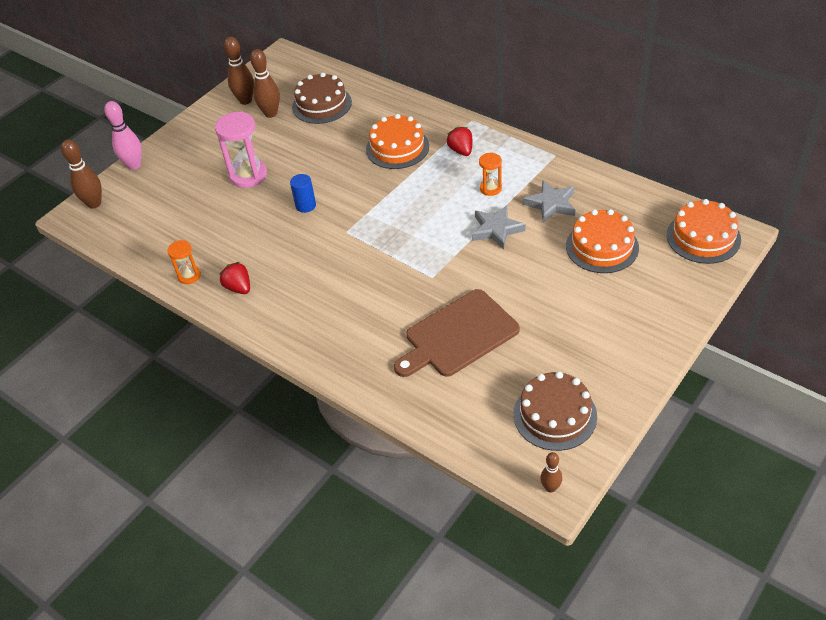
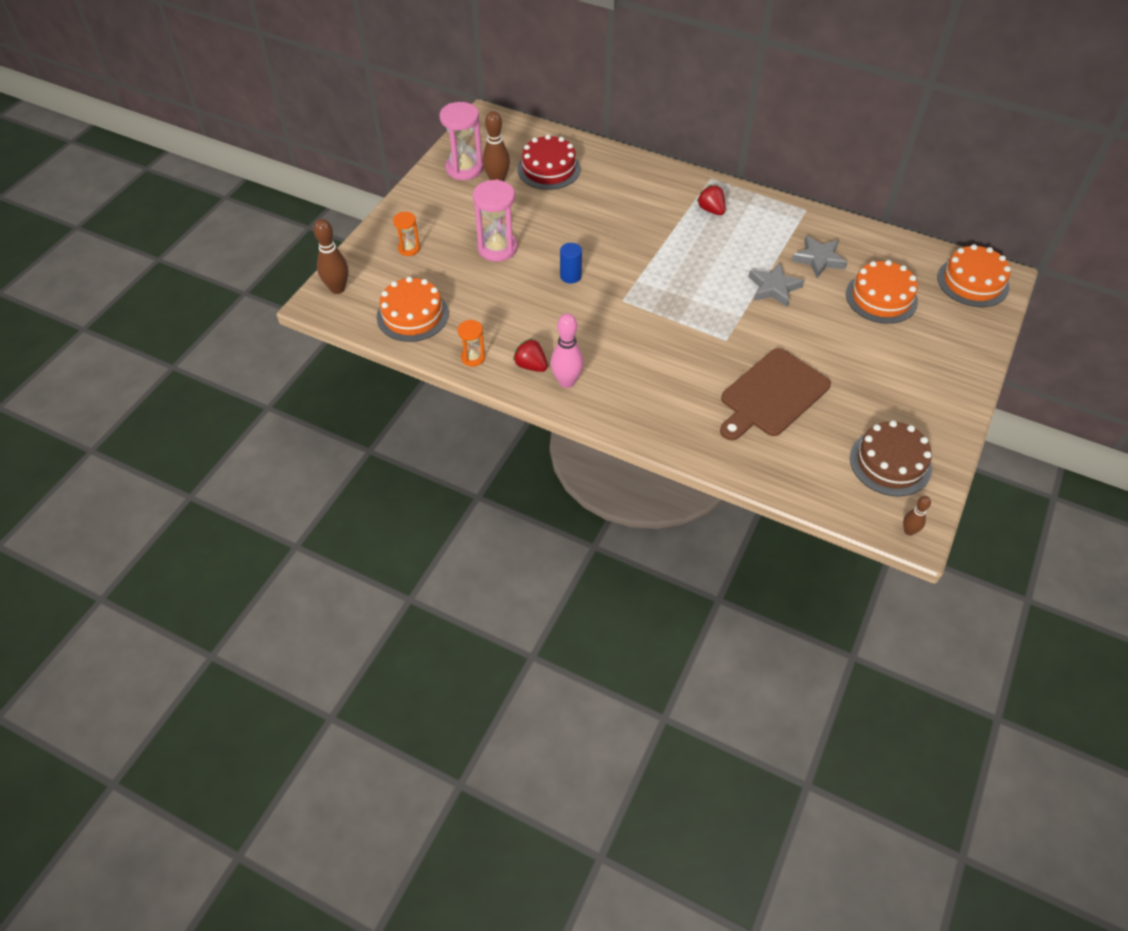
camera: 15 degrees left, 5 degrees up
pink bowling pin [104,101,142,170] -> pink bowling pin moved to [551,313,584,388]
brown bowling pin [224,37,254,105] -> pink hourglass [439,102,483,180]
brown cake [292,72,352,124] -> red cake [517,135,581,190]
orange cake [366,114,429,169] -> orange cake moved to [377,277,449,342]
orange hourglass [479,153,502,196] -> orange hourglass moved to [393,212,420,256]

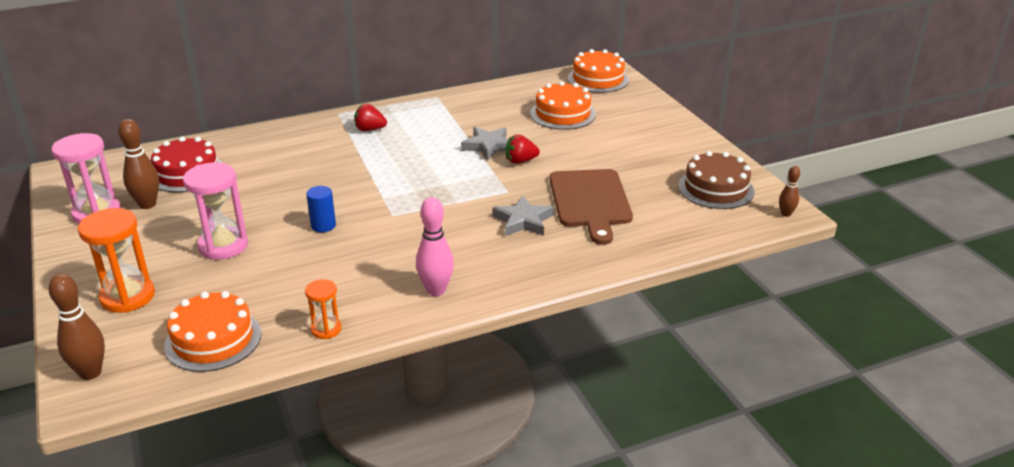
camera: 50 degrees left, 20 degrees down
orange hourglass [393,212,420,256] -> orange hourglass [78,208,155,313], size x1.80
red strawberry [513,338,548,372] -> red strawberry moved to [506,134,540,164]
grey star [792,235,848,278] -> grey star moved to [492,196,554,236]

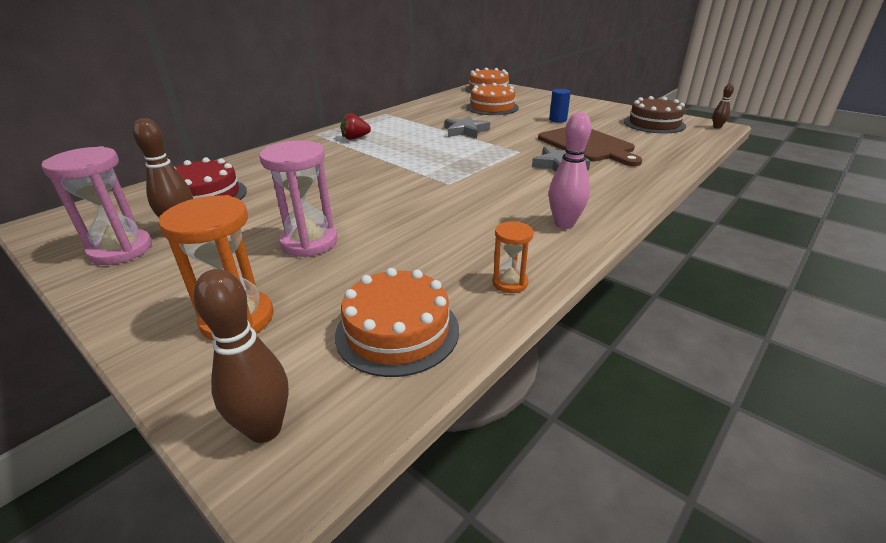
camera: 25 degrees left, 0 degrees up
blue cylinder [306,186,336,232] -> blue cylinder moved to [549,89,571,123]
red strawberry [506,134,540,164] -> none

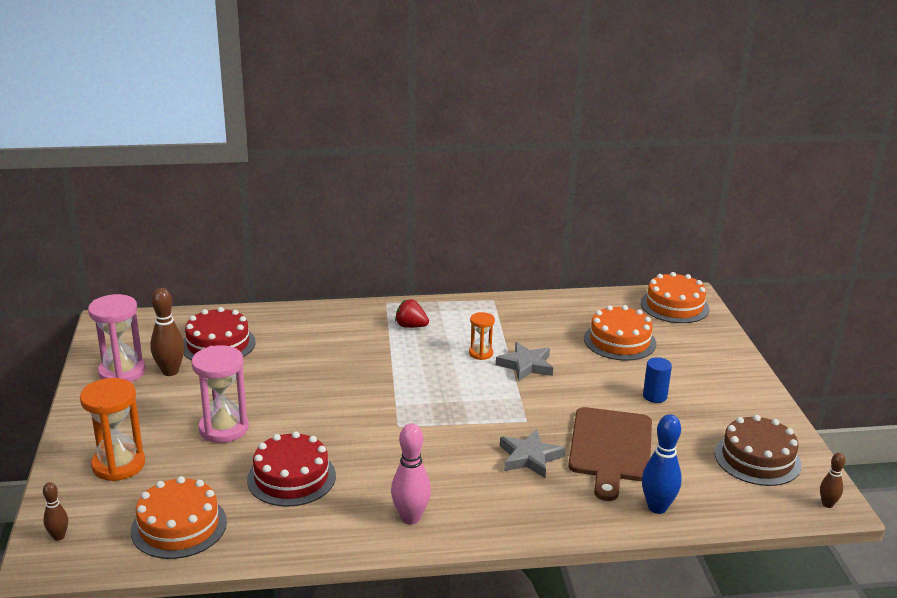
camera: 40 degrees right, 5 degrees down
brown bowling pin [194,269,289,443] -> brown bowling pin [43,482,68,541], size x0.57
orange hourglass [492,221,533,293] -> orange hourglass moved to [469,312,495,360]
none -> red cake [247,431,336,507]
none -> blue bowling pin [642,414,682,514]

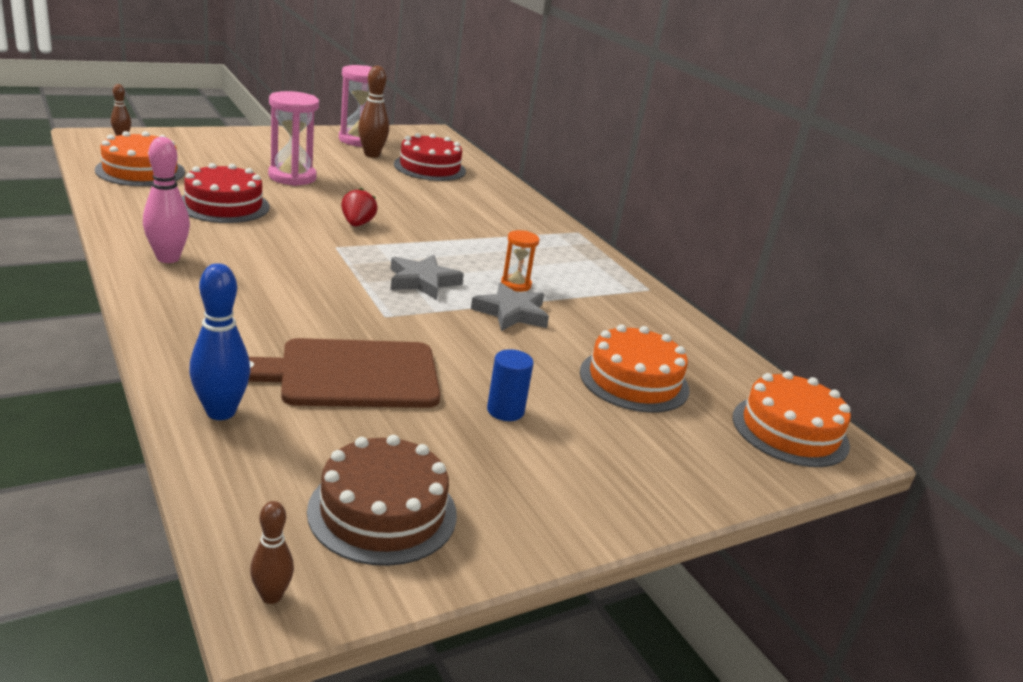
camera: 65 degrees right, 0 degrees up
orange hourglass [80,378,145,481] -> none
red strawberry [395,299,429,328] -> red strawberry moved to [341,188,378,226]
grey star [500,429,565,478] -> grey star moved to [391,255,464,300]

